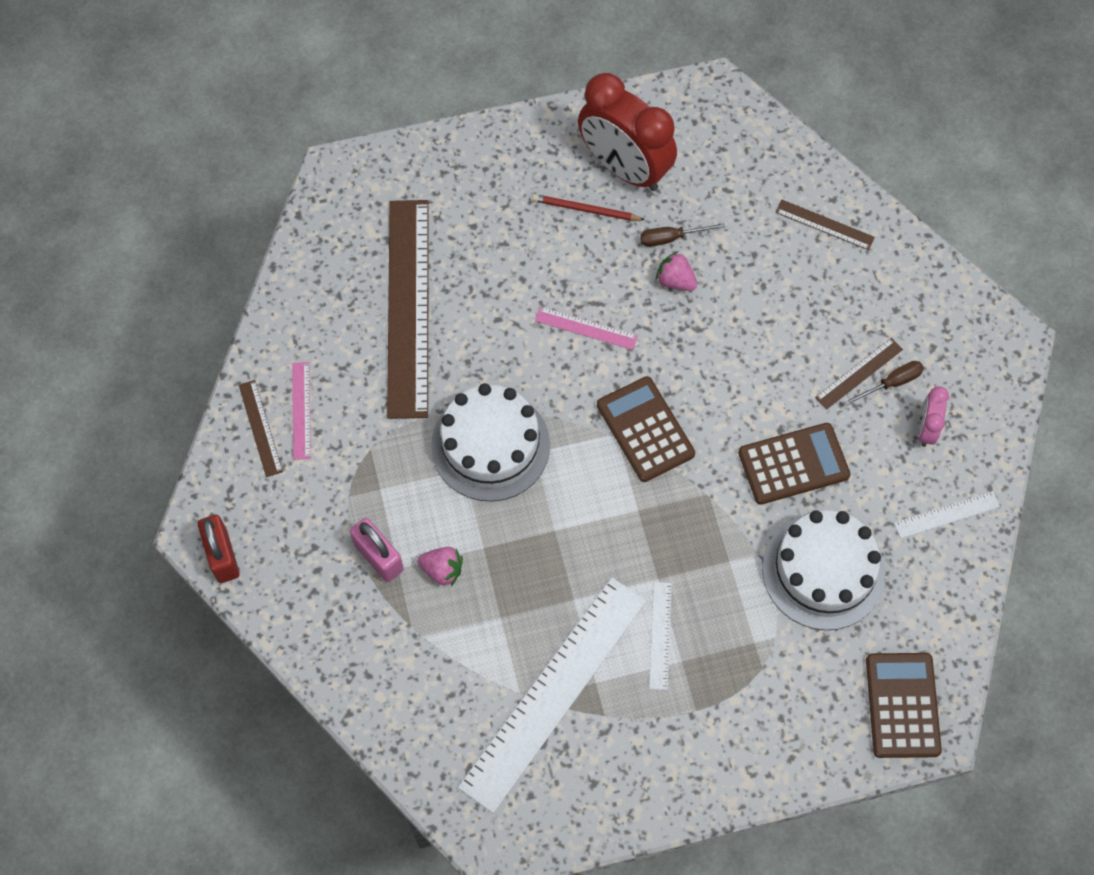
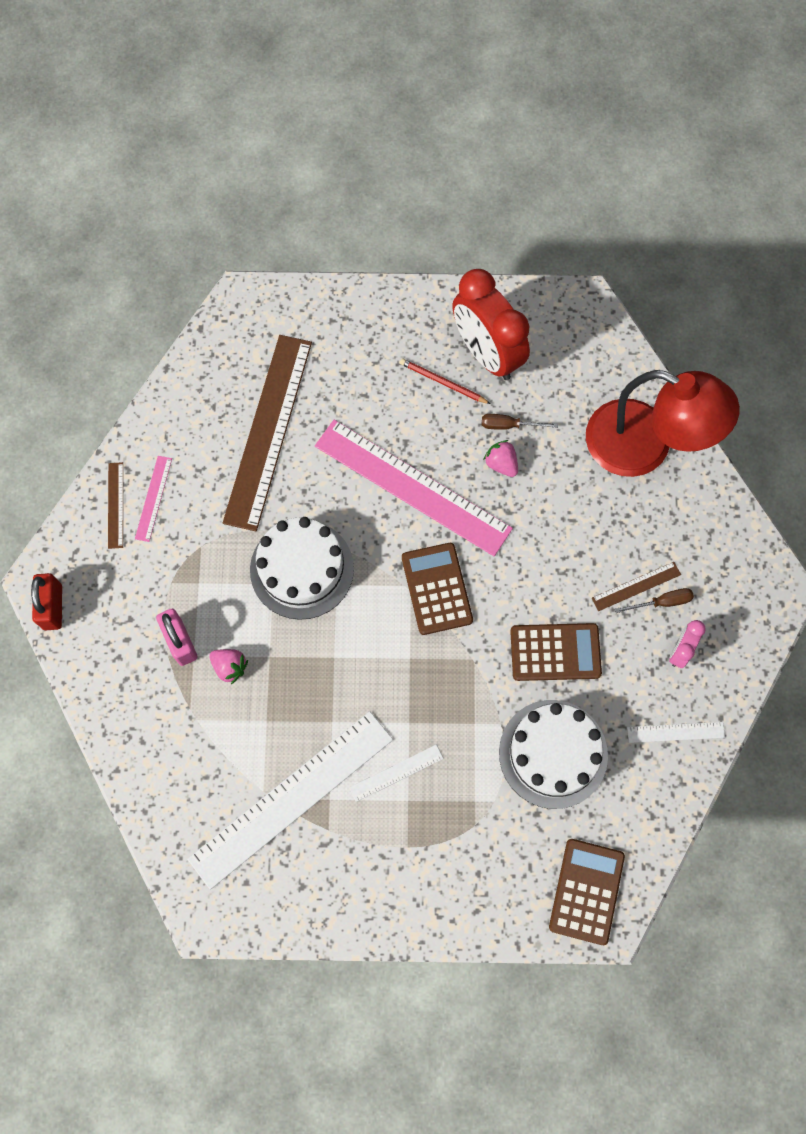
camera: 15 degrees right, 5 degrees up
pink ruler [535,306,638,350] -> pink ruler [315,420,513,556], size x2.36
white ruler [649,582,672,690] -> white ruler turned 45 degrees clockwise [349,745,444,802]
brown ruler [775,200,875,250] -> red lamp [586,370,740,477]

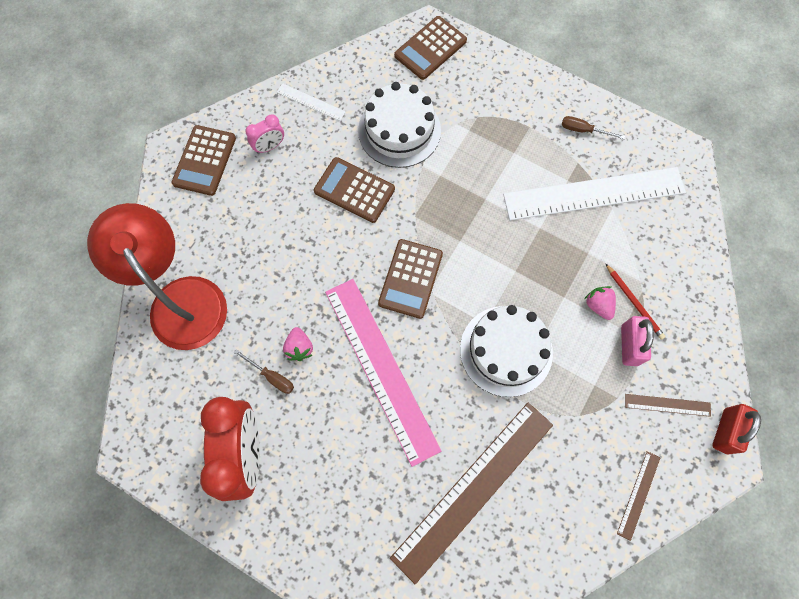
camera: 150 degrees left, 0 degrees up
pink ruler [135,456,172,542] -> none
white ruler [349,745,444,802] -> none
red pencil [400,358,491,404] -> red pencil moved to [605,263,666,340]
brown ruler [592,562,681,611] -> brown ruler moved to [625,394,711,417]
brown screwdriver [615,588,694,613] -> brown screwdriver moved to [562,116,625,139]
none -> brown calculator [171,125,236,196]

